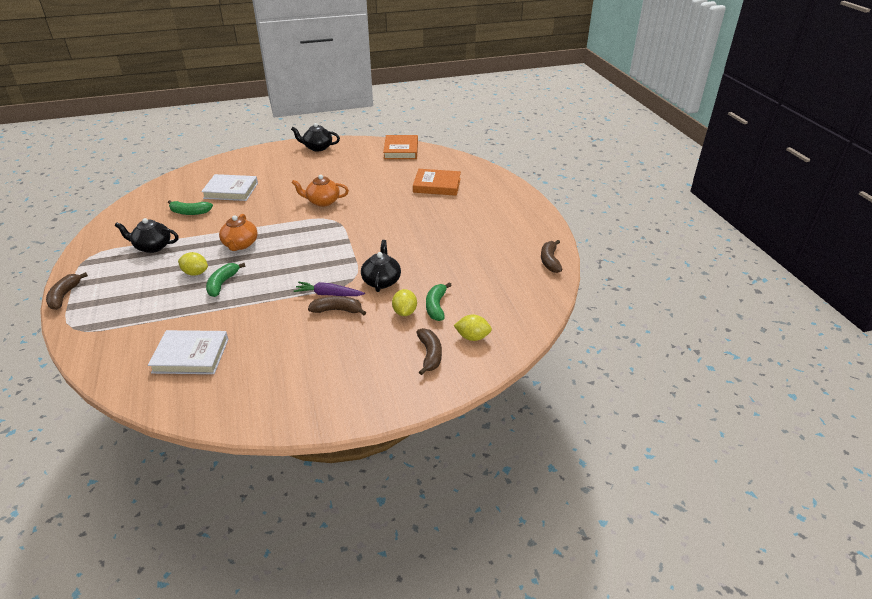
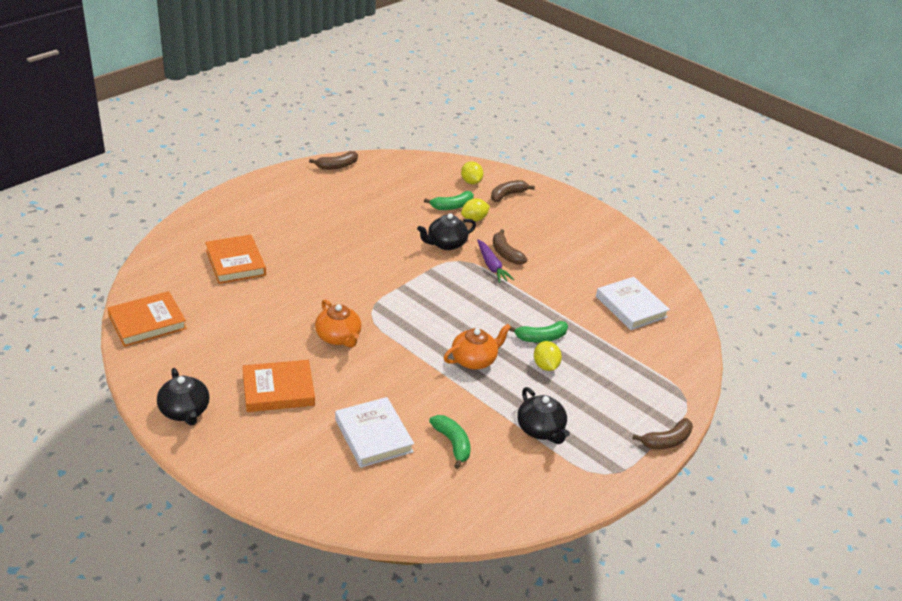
camera: 125 degrees left, 0 degrees up
none -> orange book [242,360,315,412]

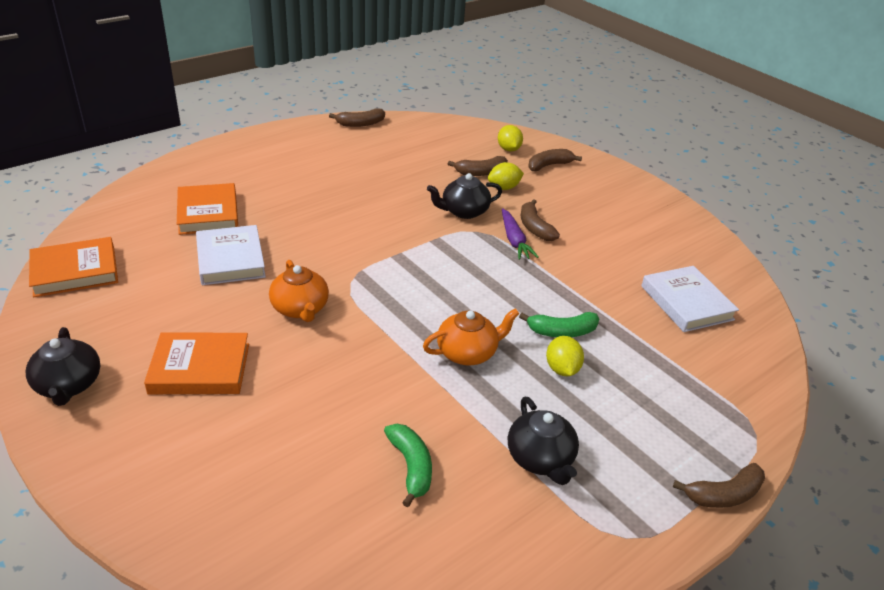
camera: 10 degrees right, 0 degrees up
white book [335,397,414,468] -> white book moved to [196,225,266,285]
green banana [424,191,474,210] -> brown banana [448,156,508,176]

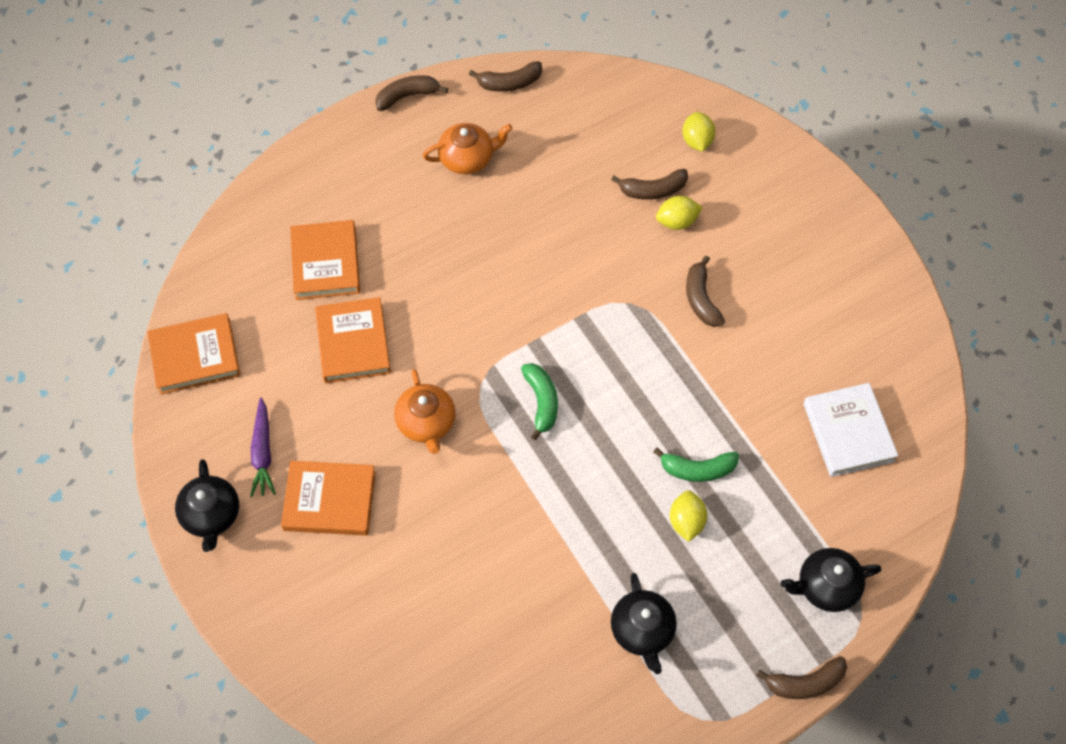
camera: 10 degrees right, 25 degrees up
white book [196,225,266,285] -> orange book [315,297,391,383]
green banana [384,424,432,507] -> green banana moved to [521,363,558,440]
orange teapot [423,308,520,365] -> orange teapot moved to [423,123,513,174]
black teapot [427,173,502,219] -> black teapot moved to [781,548,882,612]
purple carrot [502,208,539,260] -> purple carrot moved to [250,398,276,497]
brown banana [528,149,582,171] -> brown banana moved to [375,75,448,111]

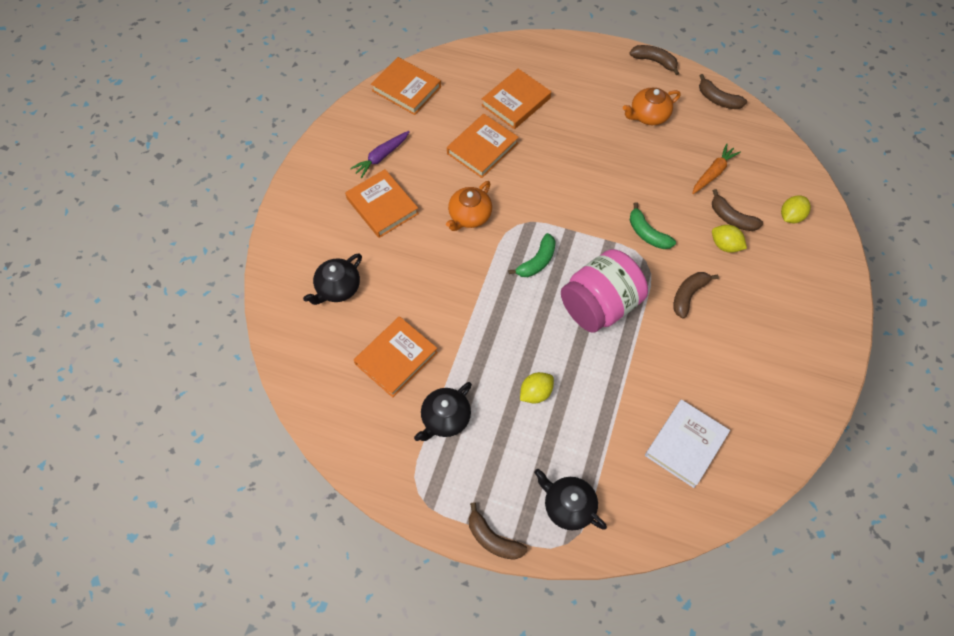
camera: 50 degrees right, 0 degrees up
black teapot [175,459,239,552] -> black teapot moved to [303,253,362,305]
orange teapot [423,123,513,174] -> orange teapot turned 120 degrees clockwise [623,88,681,125]
green banana [654,448,739,482] -> green banana moved to [630,202,676,249]
none -> orange book [354,316,438,397]
none -> pink jar [561,249,648,332]
none -> orange carrot [692,144,741,194]

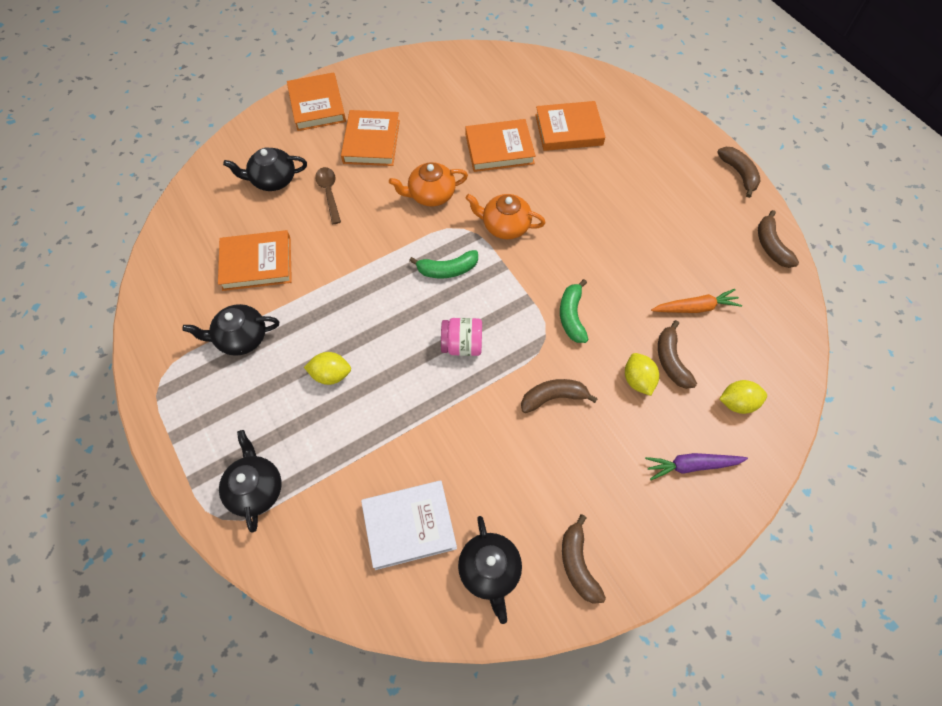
camera: 40 degrees right, 0 degrees up
purple carrot [350,131,410,178] -> purple carrot moved to [645,453,748,480]
orange book [371,57,441,115] -> orange book moved to [287,72,346,131]
brown banana [469,502,528,560] -> brown banana moved to [562,514,606,604]
pink jar [561,249,648,332] -> pink jar [441,318,482,356], size x0.52
orange teapot [623,88,681,125] -> orange teapot moved to [466,194,546,239]
none -> brown spoon [315,167,341,224]
none -> black teapot [458,516,522,624]

